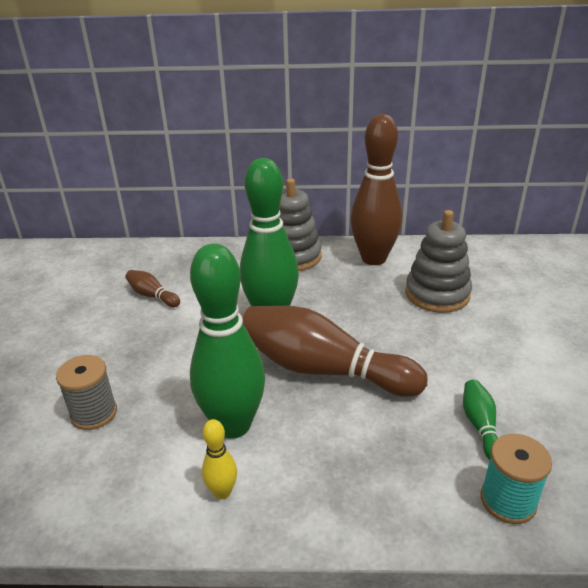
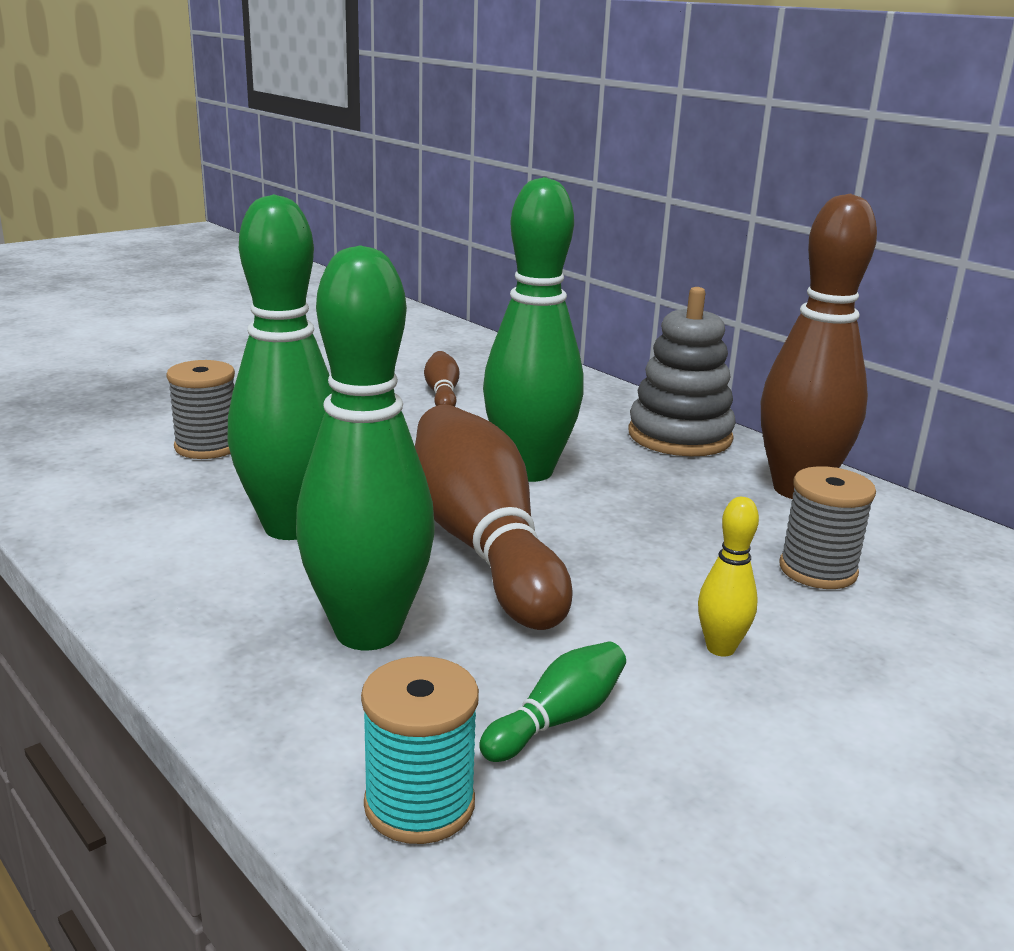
camera: 45 degrees right, 10 degrees down
yellow bowling pin [202,419,237,499] -> yellow bowling pin moved to [698,497,759,657]
grey stacking toy [405,210,472,313] -> grey spool [779,466,876,589]
none -> green bowling pin [296,245,435,651]

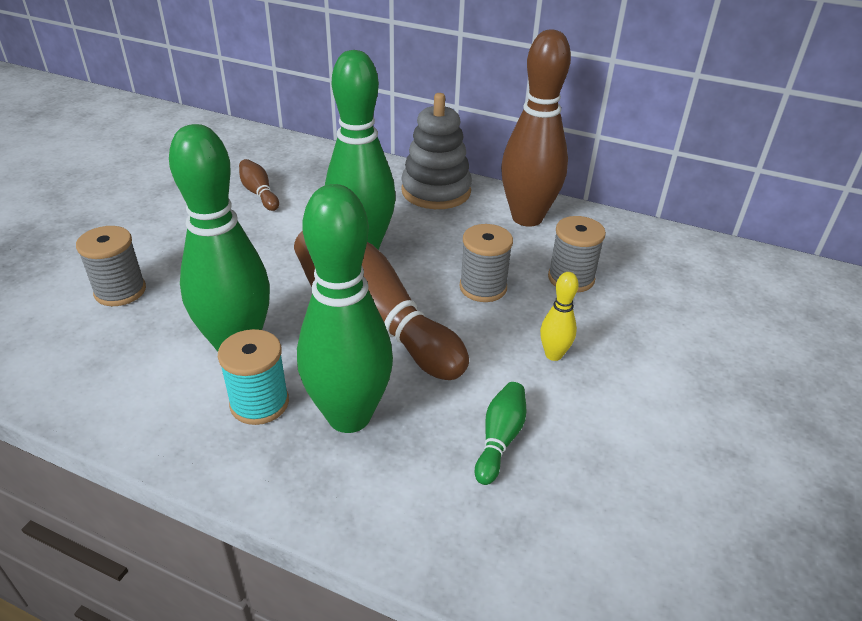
camera: 25 degrees left, 15 degrees up
turquoise spool [361,656,479,844] -> turquoise spool moved to [218,329,289,425]
none -> grey spool [460,224,513,302]

